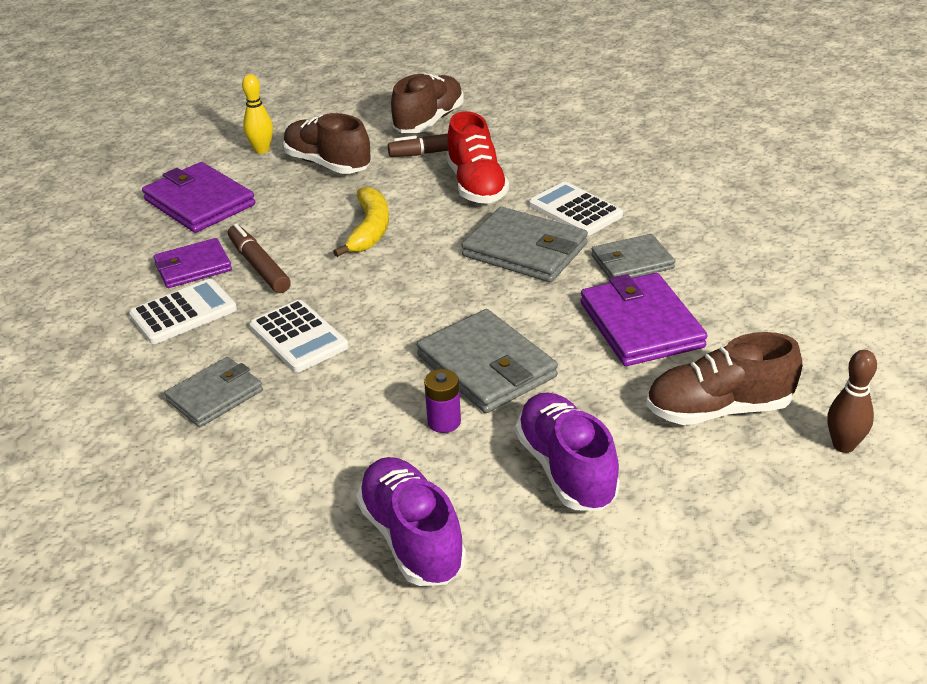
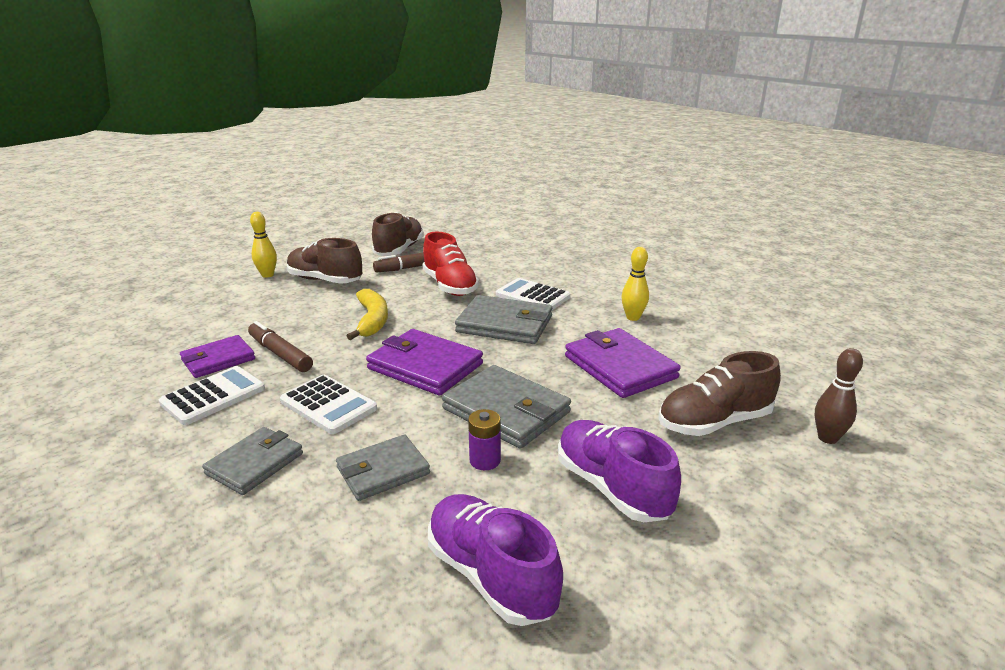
camera: 15 degrees left, 10 degrees down
purple wallet [142,162,255,233] -> purple wallet moved to [366,329,483,396]
grey wallet [591,234,675,278] -> grey wallet moved to [336,435,430,501]
none -> yellow bowling pin [622,247,649,321]

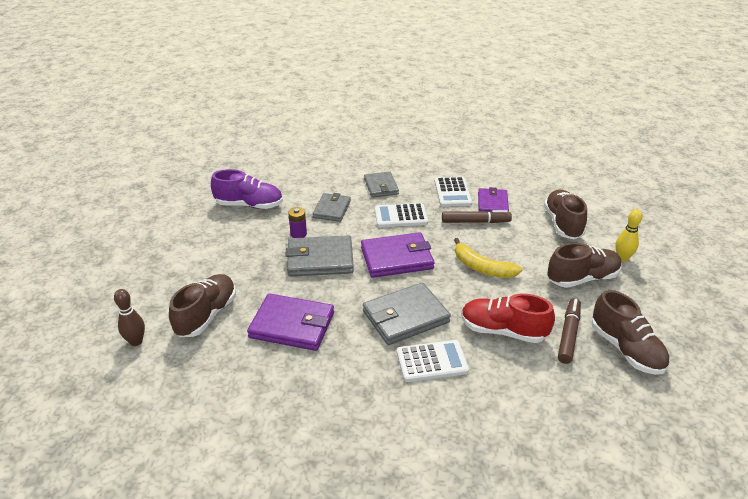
camera: 135 degrees right, 10 degrees up
purple shoe [558,420,681,522] -> none
yellow bowling pin [622,247,649,321] -> none
none -> brown shoe [544,189,587,239]

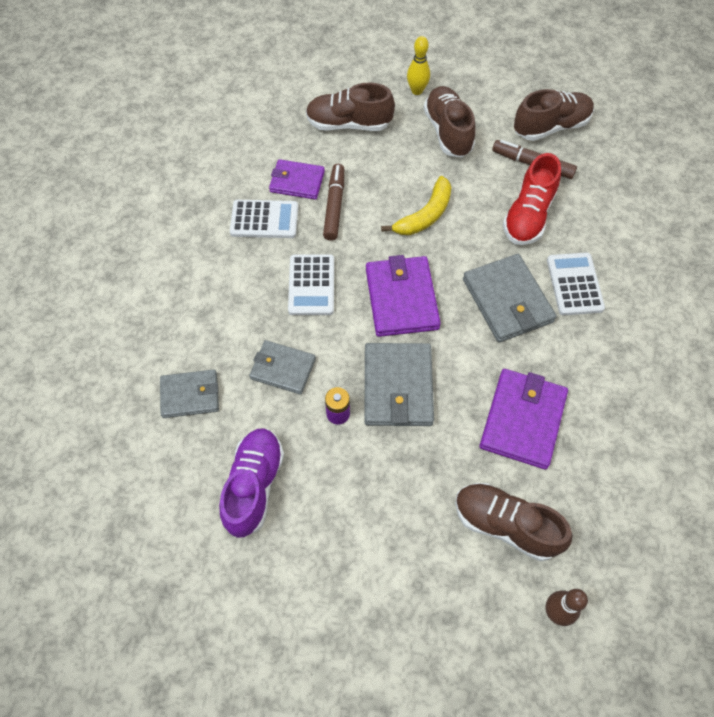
camera: 85 degrees left, 25 degrees up
grey wallet [364,171,399,198] -> grey wallet moved to [160,370,219,418]

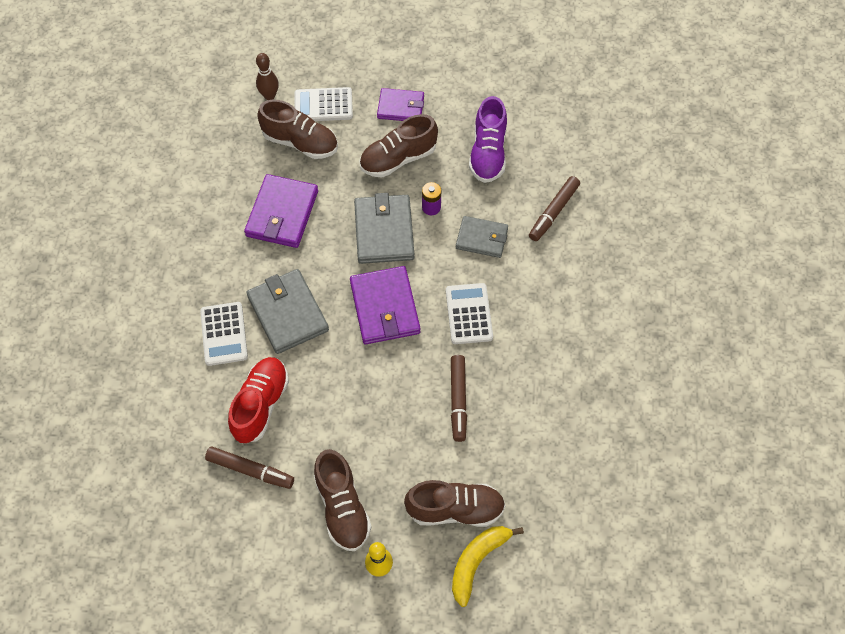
camera: 175 degrees right, 0 degrees up
grey wallet [160,370,219,418] -> brown marker [529,176,580,241]
white calculator [230,200,298,238] -> white calculator moved to [295,87,353,121]
purple wallet [269,159,325,200] -> purple wallet moved to [377,88,424,121]
yellow banana [381,176,452,235] -> yellow banana moved to [452,526,524,607]
brown shoe [514,89,594,141] -> brown shoe moved to [359,114,438,178]

